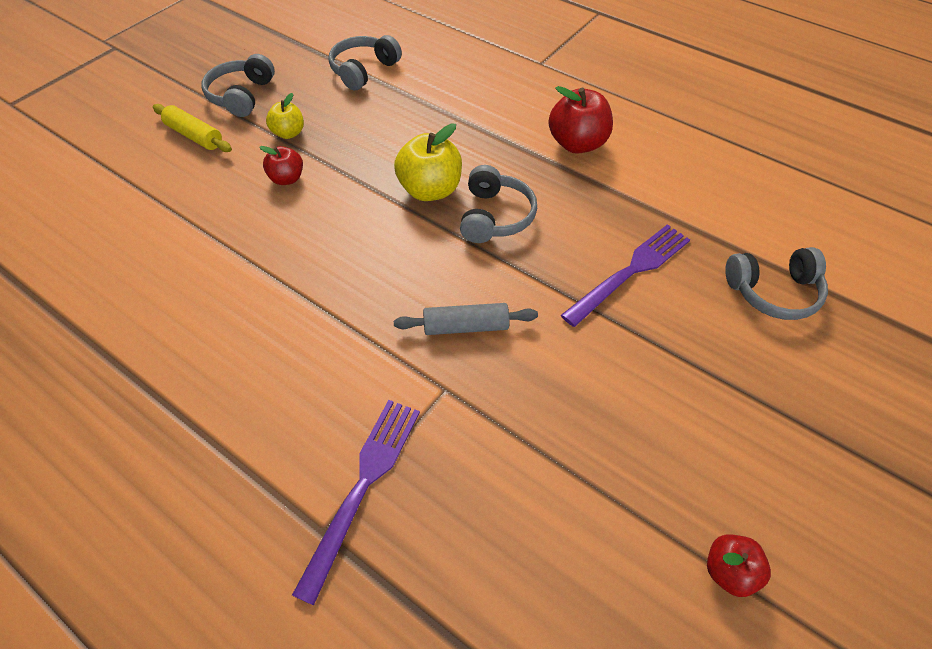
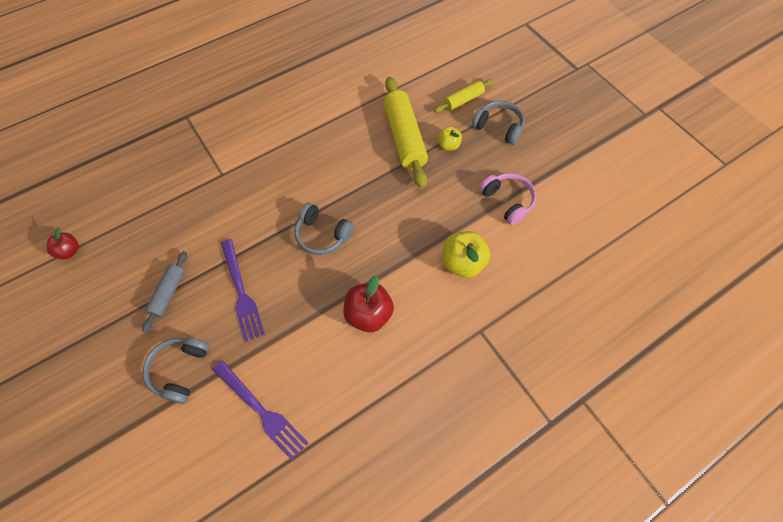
camera: 110 degrees right, 10 degrees up
red apple [260,146,303,185] -> yellow rolling pin [383,77,428,189]
purple fork [292,400,420,605] -> purple fork moved to [213,360,308,461]
grey headphones [328,35,402,90] -> pink headphones [479,173,536,225]
yellow apple [394,123,462,201] -> yellow apple moved to [442,231,490,278]
grey rolling pin [394,303,538,335] -> grey rolling pin moved to [142,251,187,333]

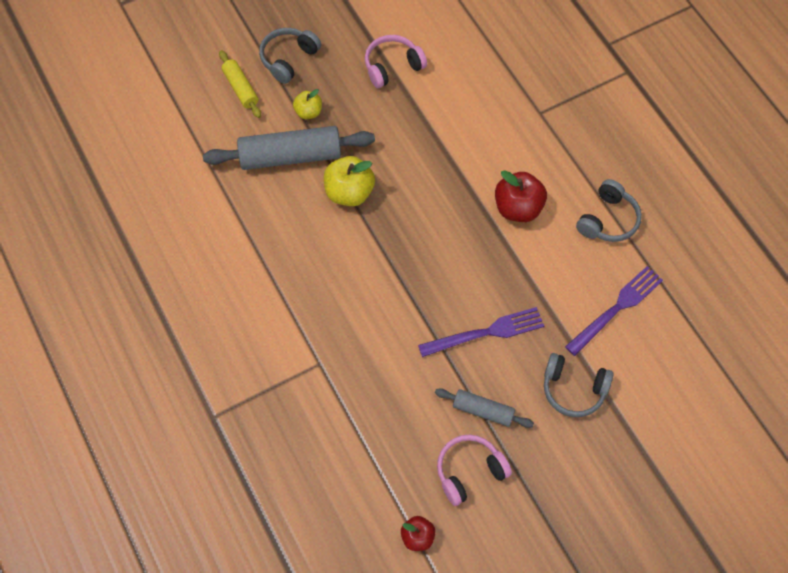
camera: 85 degrees left, 0 degrees up
grey headphones [295,203,354,255] -> grey headphones moved to [576,179,642,242]
yellow rolling pin [383,77,428,189] -> grey rolling pin [203,126,375,170]
yellow apple [442,231,490,278] -> yellow apple moved to [324,156,375,206]
none -> pink headphones [437,435,512,506]

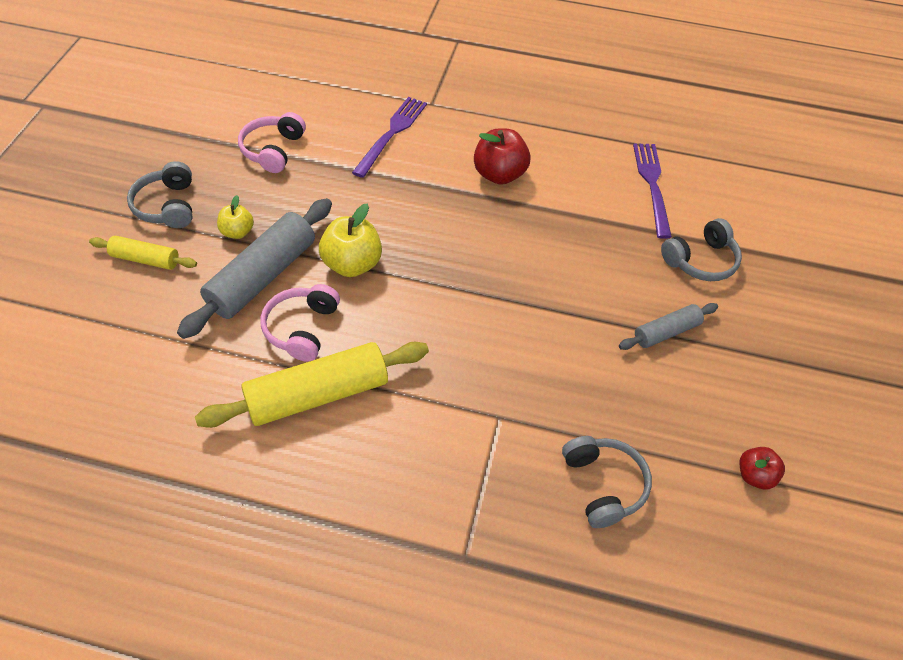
camera: 50 degrees left, 10 degrees down
purple fork [418,307,544,357] -> purple fork moved to [352,97,427,178]
pink headphones [437,435,512,506] -> pink headphones moved to [260,284,340,362]
grey headphones [576,179,642,242] -> grey headphones moved to [562,436,652,528]
none -> yellow rolling pin [195,341,429,428]

